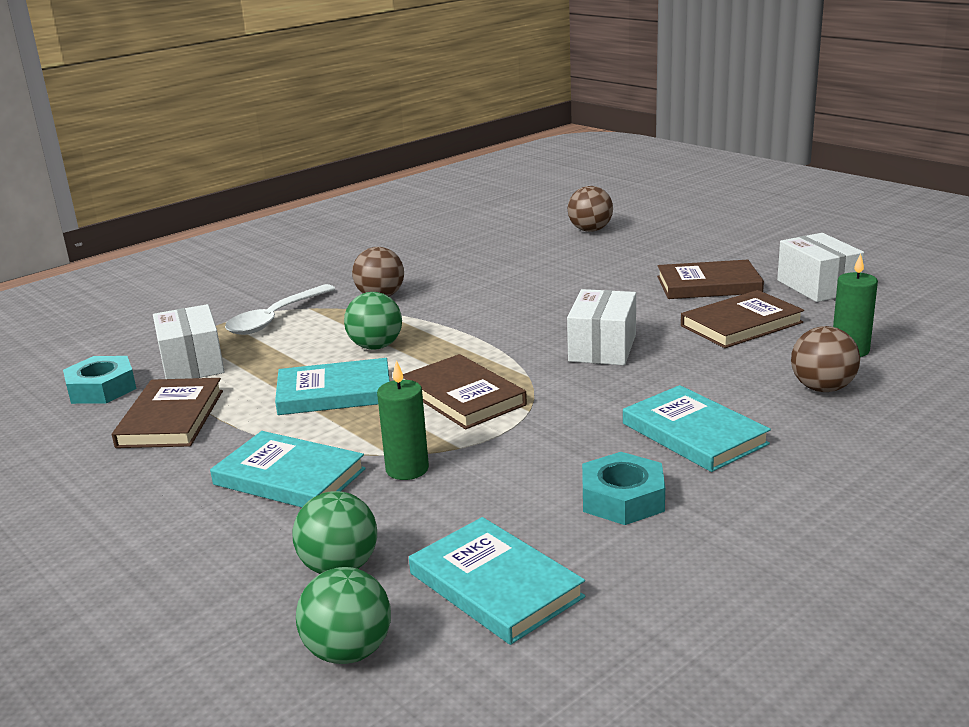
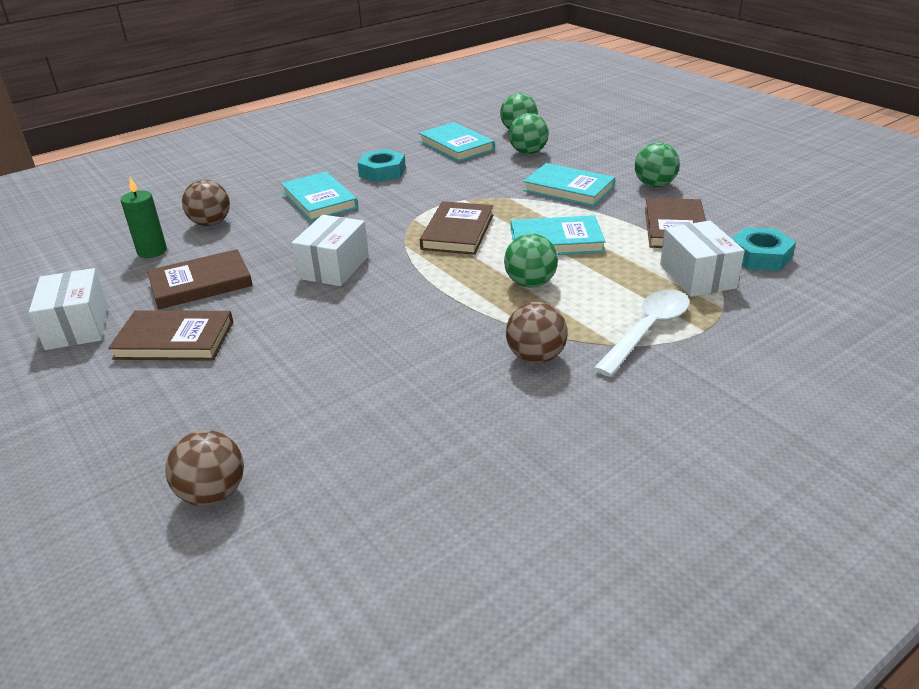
camera: 175 degrees left, 10 degrees up
green candle [377,360,429,480] -> none
brown book [403,354,527,429] -> brown book turned 45 degrees clockwise [420,201,493,255]
none -> green ball [635,142,680,187]

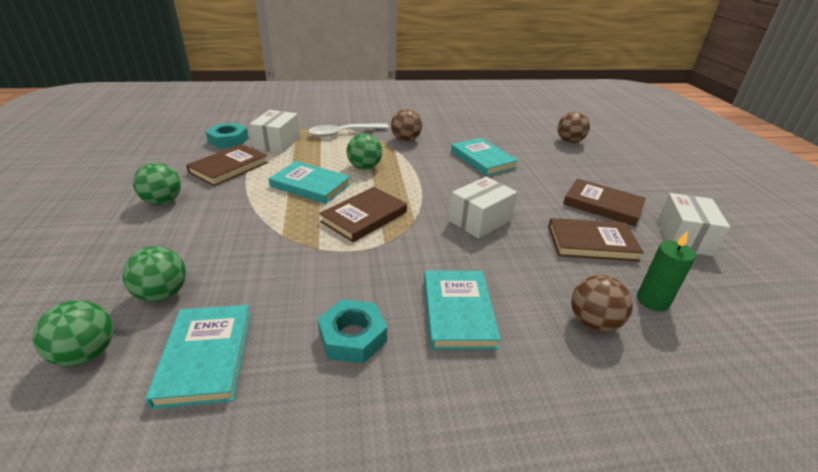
camera: 155 degrees left, 0 degrees up
turquoise book [523,163,615,207] -> turquoise book moved to [451,138,518,176]

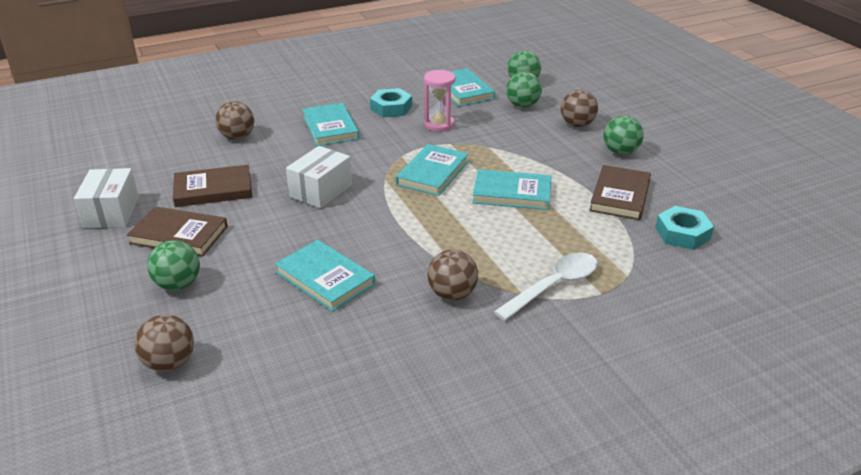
camera: 165 degrees right, 0 degrees up
white box [249,110,300,153] -> none
brown book [319,187,407,242] -> turquoise book [396,144,469,196]
green ball [347,133,382,170] -> green ball moved to [147,240,200,290]
green candle [637,231,696,312] -> none
none -> pink hourglass [424,70,455,132]
none -> brown ball [561,90,598,127]

